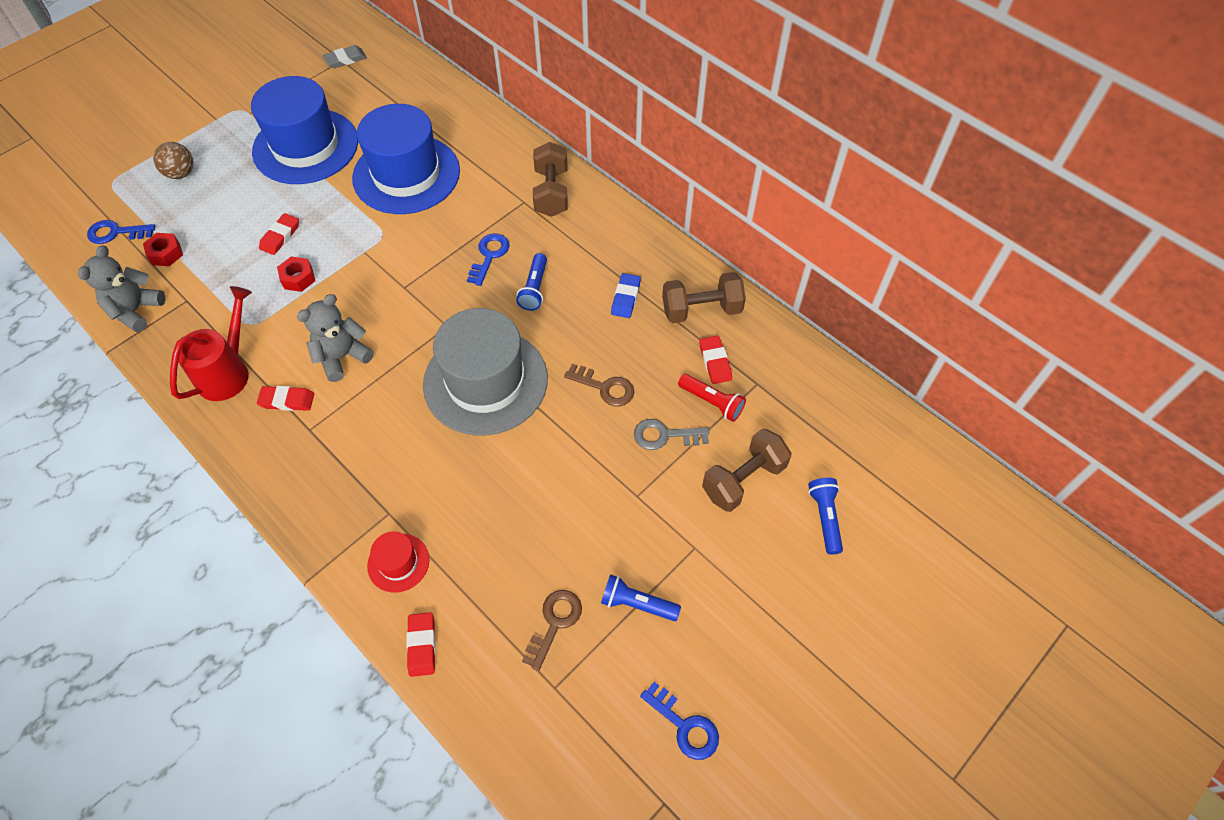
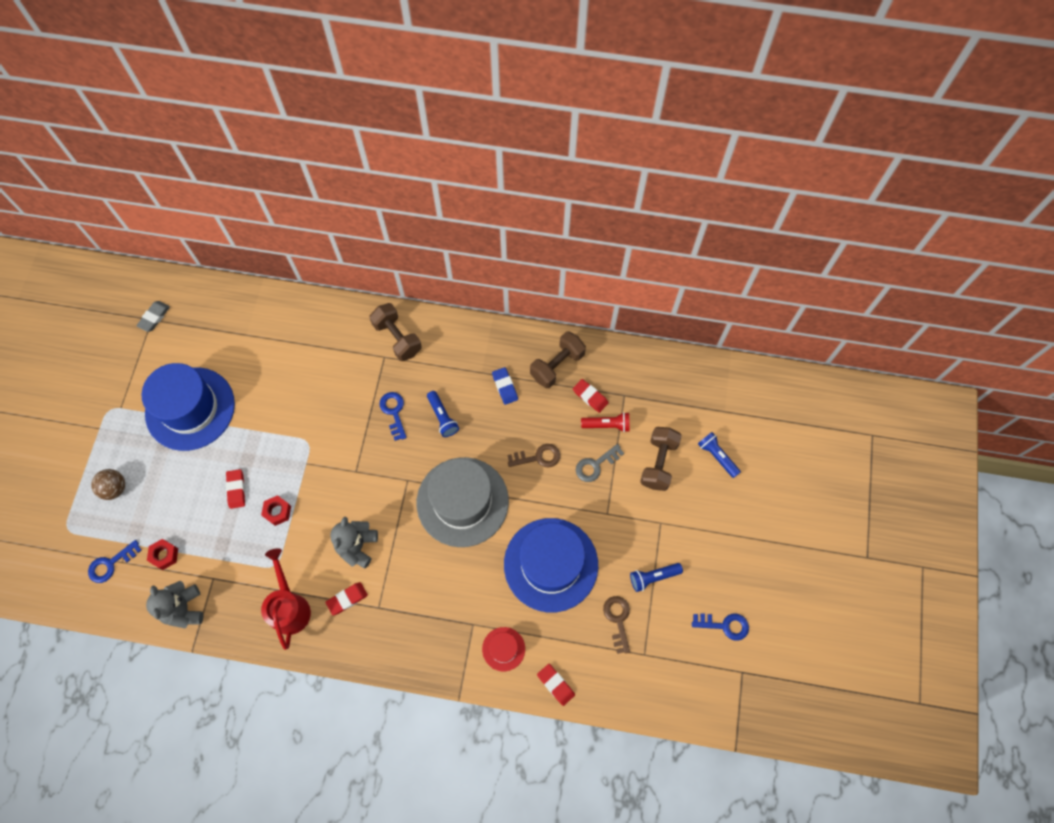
camera: 35 degrees left, 10 degrees up
blue hat [352,104,460,214] -> blue hat moved to [504,518,598,613]

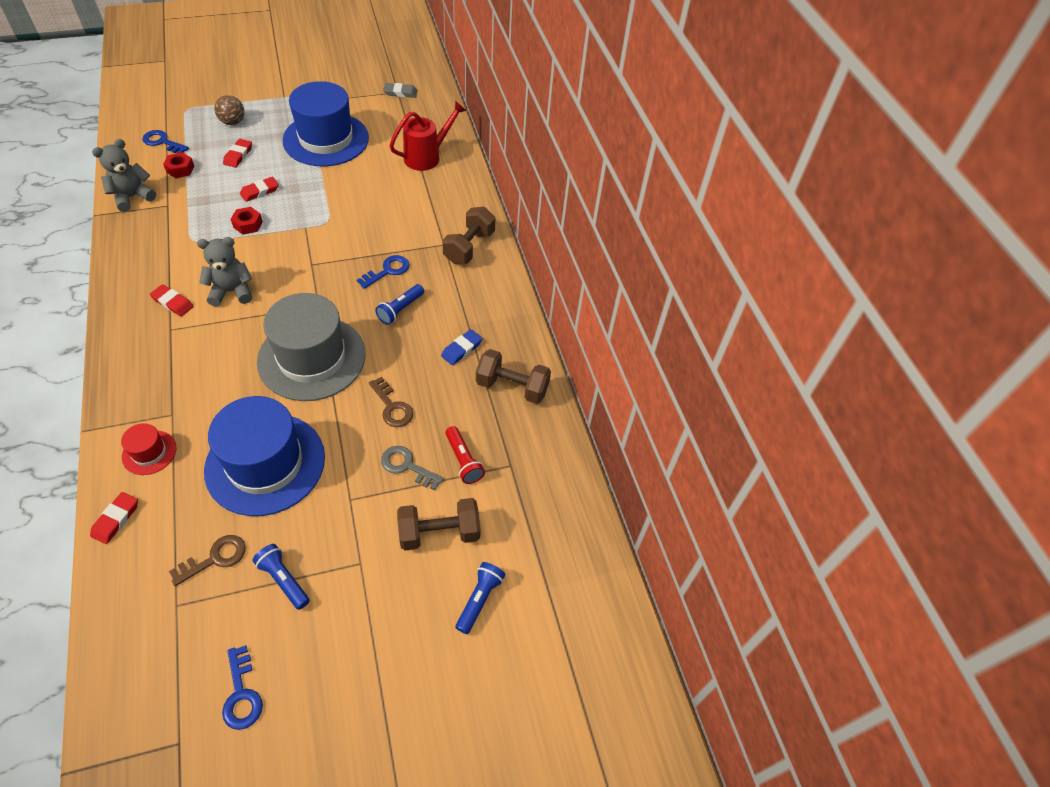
camera: 60 degrees right, 15 degrees down
red watering can [261,548,311,650] -> red watering can moved to [389,101,466,171]
red eraser [573,379,608,413] -> red eraser moved to [223,139,252,168]

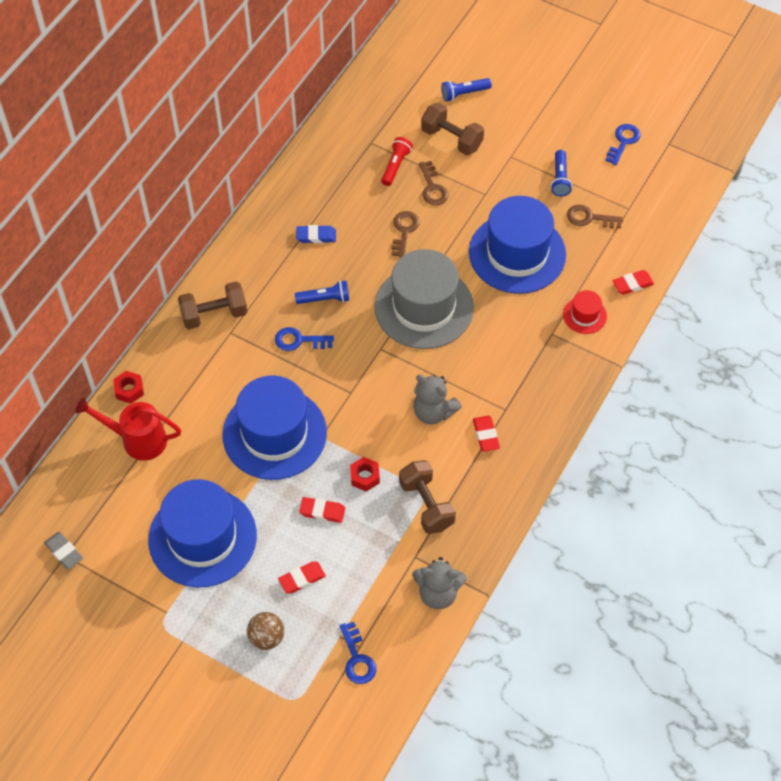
camera: 130 degrees left, 5 degrees up
red nut [163,152,195,178] -> red nut moved to [113,371,144,404]
grey key [381,446,444,490] -> brown key [419,161,448,205]
brown dumbbell [476,349,551,404] -> brown dumbbell moved to [399,460,456,534]
none -> blue hat [223,375,327,480]

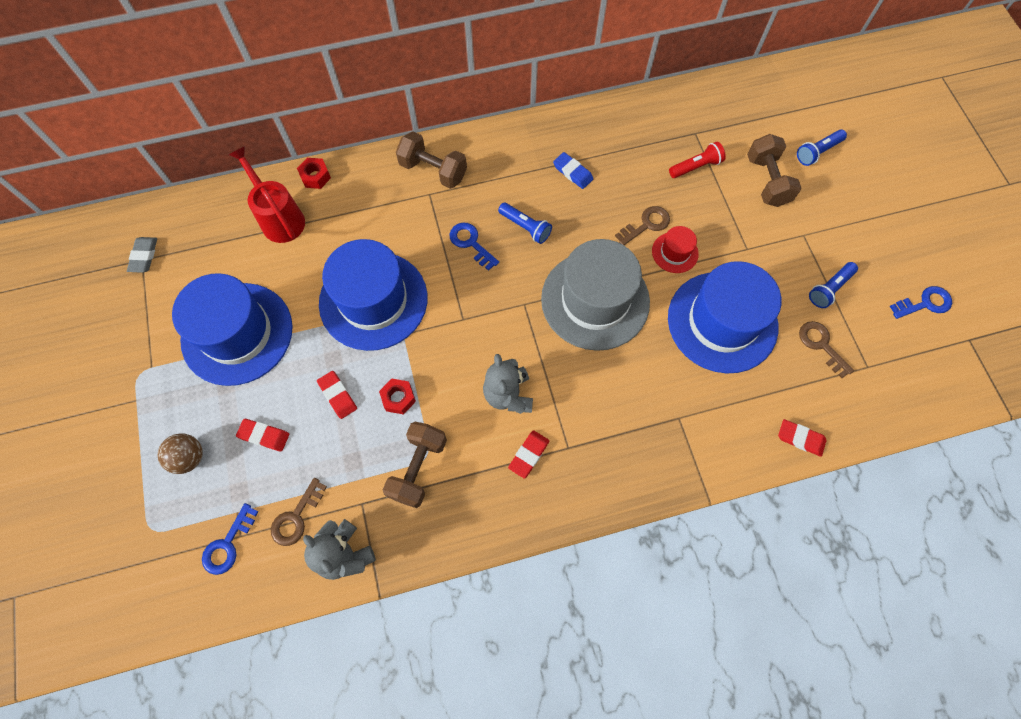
camera: 45 degrees right, 10 degrees up
brown key [419,161,448,205] -> brown key moved to [271,478,327,546]
blue flashlight [441,78,492,101] -> blue flashlight turned 60 degrees counterclockwise [797,129,847,166]
red hat [563,290,607,334] -> red hat moved to [652,226,699,273]

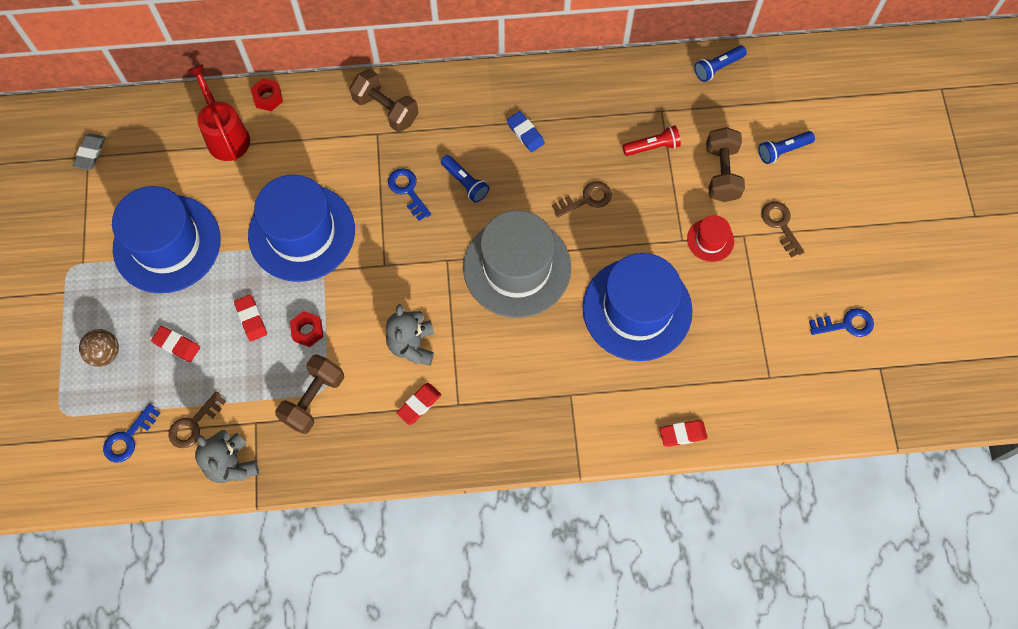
camera: 10 degrees right, 0 degrees up
red hat [652,226,699,273] -> red hat moved to [687,215,734,262]
red eraser [778,419,826,457] -> red eraser turned 45 degrees counterclockwise [659,420,708,447]
brown key [799,321,854,378] -> brown key moved to [761,202,805,257]
blue flashlight [809,262,858,308] -> blue flashlight moved to [694,45,747,82]

